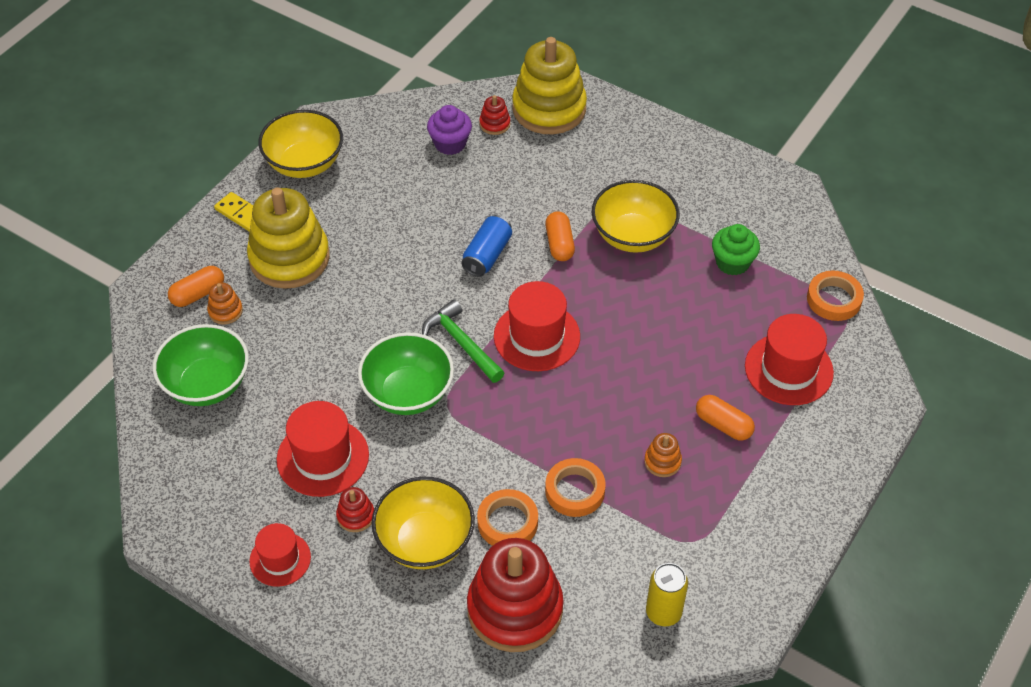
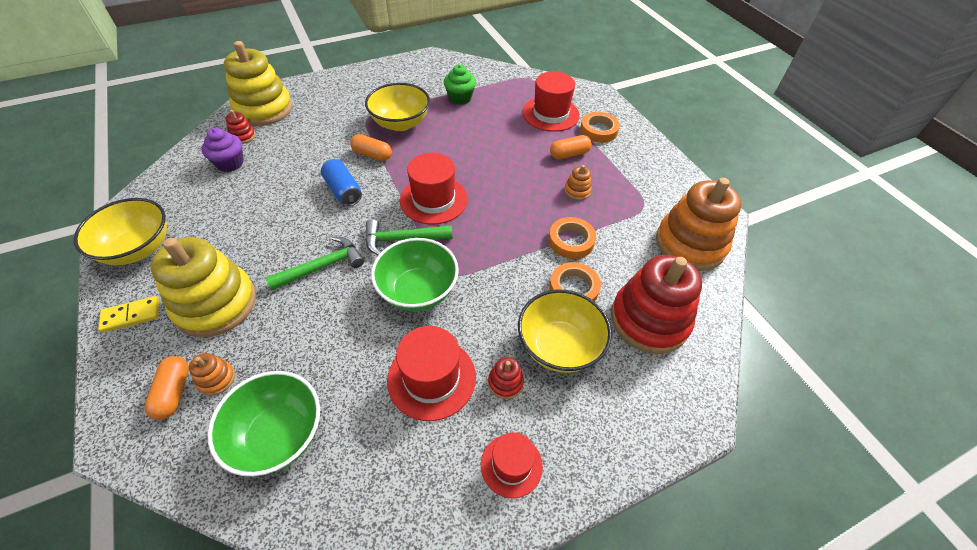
camera: 60 degrees left, 0 degrees up
yellow can [646,563,688,626] -> orange stacking toy [656,178,742,271]
orange tape [807,271,864,321] -> orange tape moved to [580,112,620,143]
none -> green hammer [265,237,364,291]

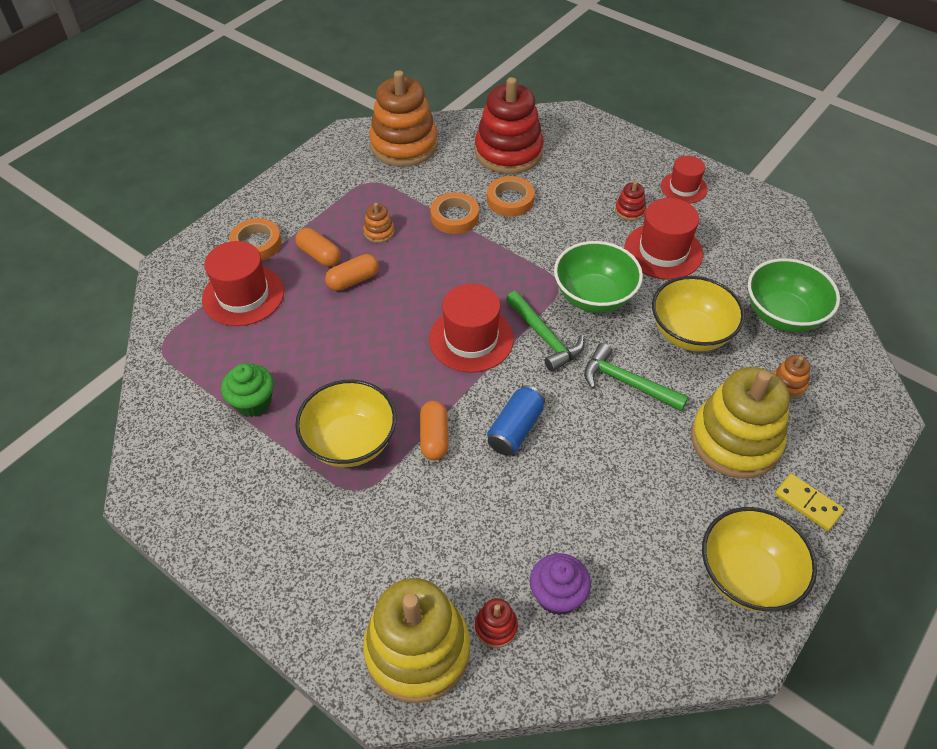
camera: 115 degrees left, 0 degrees up
orange capsule [144,356,189,420] -> orange capsule moved to [325,254,379,291]
yellow bowl [518,290,612,373] -> yellow bowl moved to [652,276,745,352]

